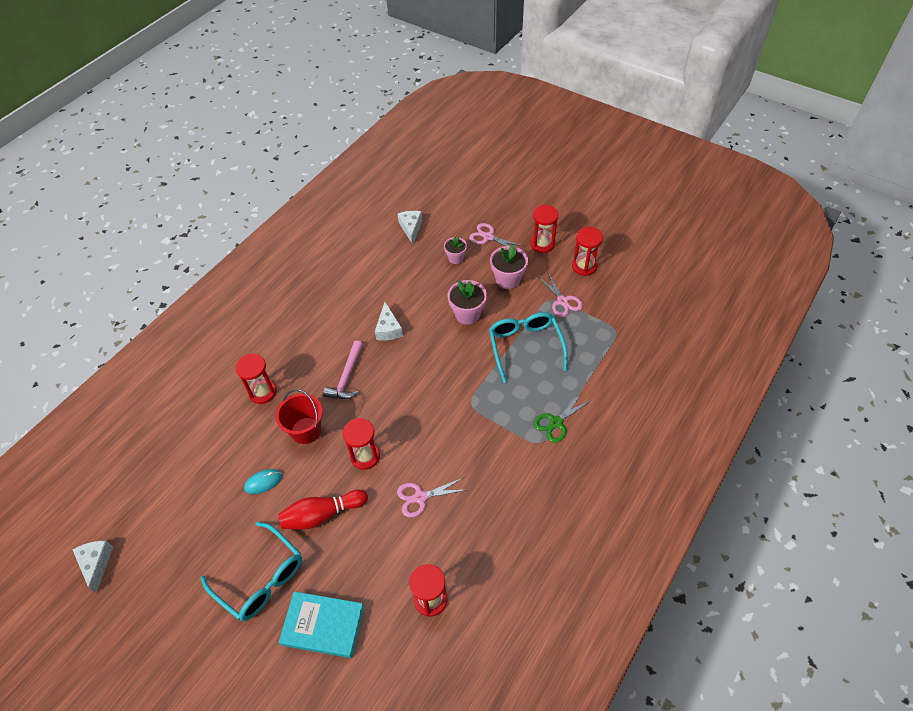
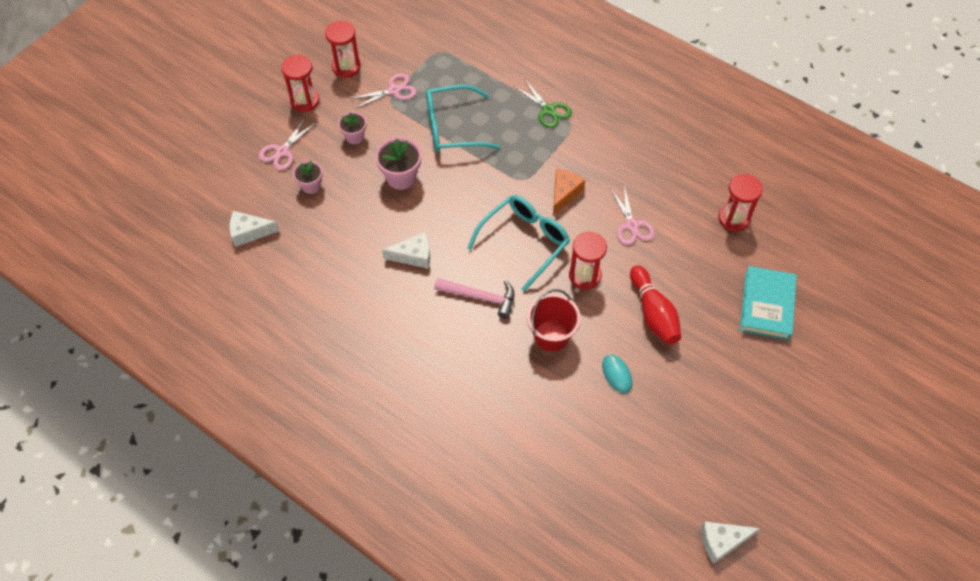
camera: 90 degrees left, 5 degrees up
turquoise glasses [201,522,302,621] -> turquoise glasses moved to [467,195,570,292]
red hourglass [236,354,277,404] -> none
pink flower pot [490,244,528,289] -> pink flower pot [338,112,367,144], size x0.64
none -> orange cheese [553,169,585,215]

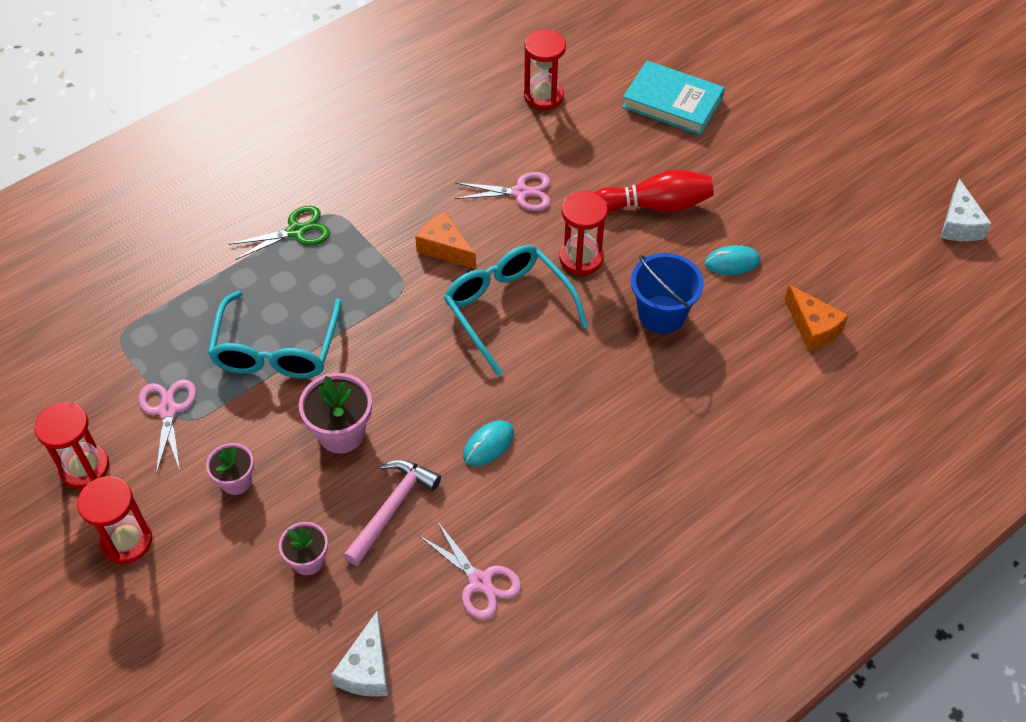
camera: 75 degrees left, 5 degrees down
pink scissors [259,118,316,170] -> pink scissors moved to [418,521,521,620]
white cheese [382,232,430,269] -> turquoise mouse [463,420,514,466]
pink hammer [434,278,515,319] -> pink hammer moved to [343,459,441,566]
red bucket [527,289,581,352] -> blue bucket [631,253,704,334]
none -> orange cheese [785,285,848,351]

